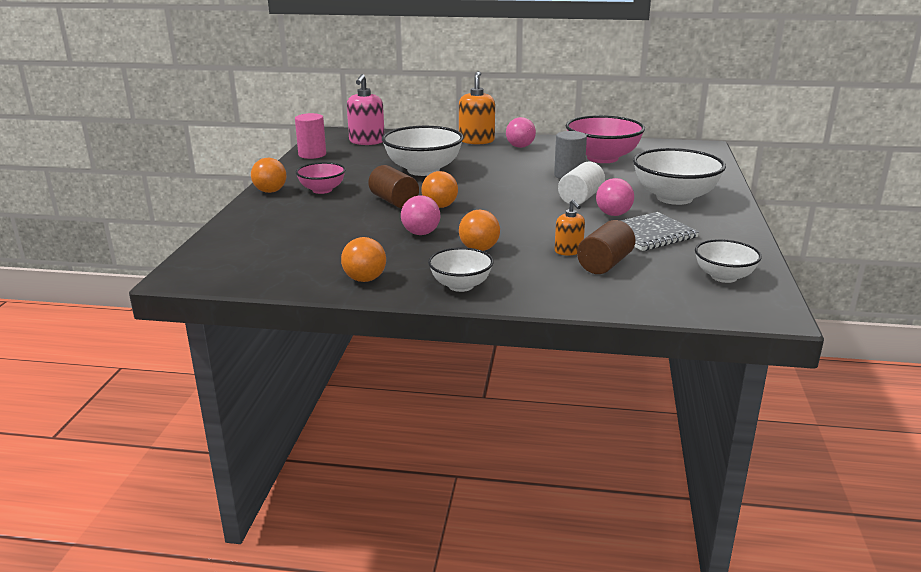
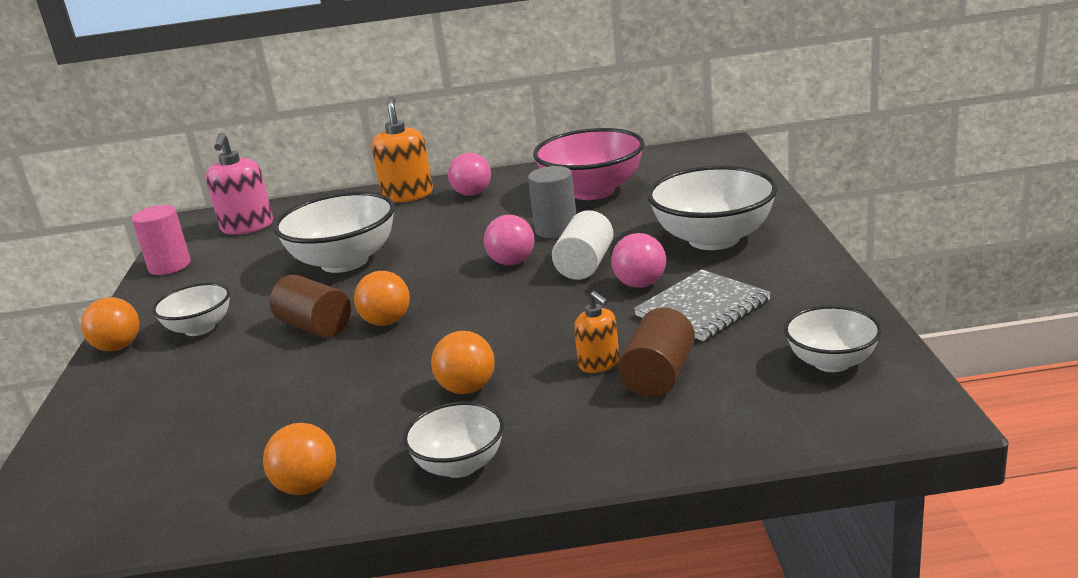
camera: 10 degrees left, 0 degrees up
pink bowl [296,162,346,194] -> white bowl [152,283,230,336]
pink ball [401,195,440,235] -> pink ball moved to [484,215,535,265]

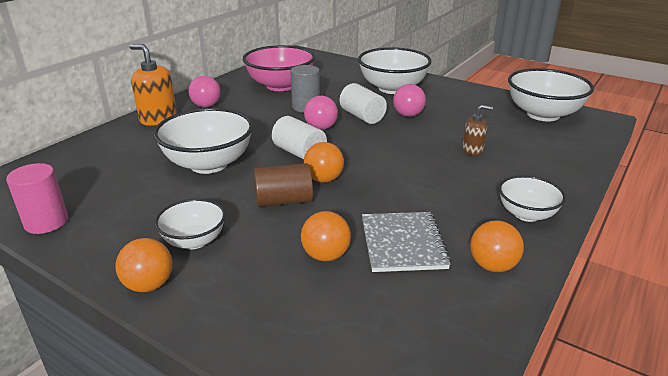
camera: 55 degrees left, 5 degrees up
pink soap dispenser [206,133,273,234] -> none
orange ball [431,331,495,394] -> orange ball moved to [301,211,351,261]
orange soap dispenser [574,291,619,373] -> brown soap dispenser [462,105,493,155]
brown cylinder [618,307,695,398] -> none
grey notebook [634,269,771,341] -> grey notebook moved to [362,212,451,272]
white bowl [784,305,882,372] -> white bowl [508,68,594,121], size x1.74
none -> white cylinder [272,116,327,160]

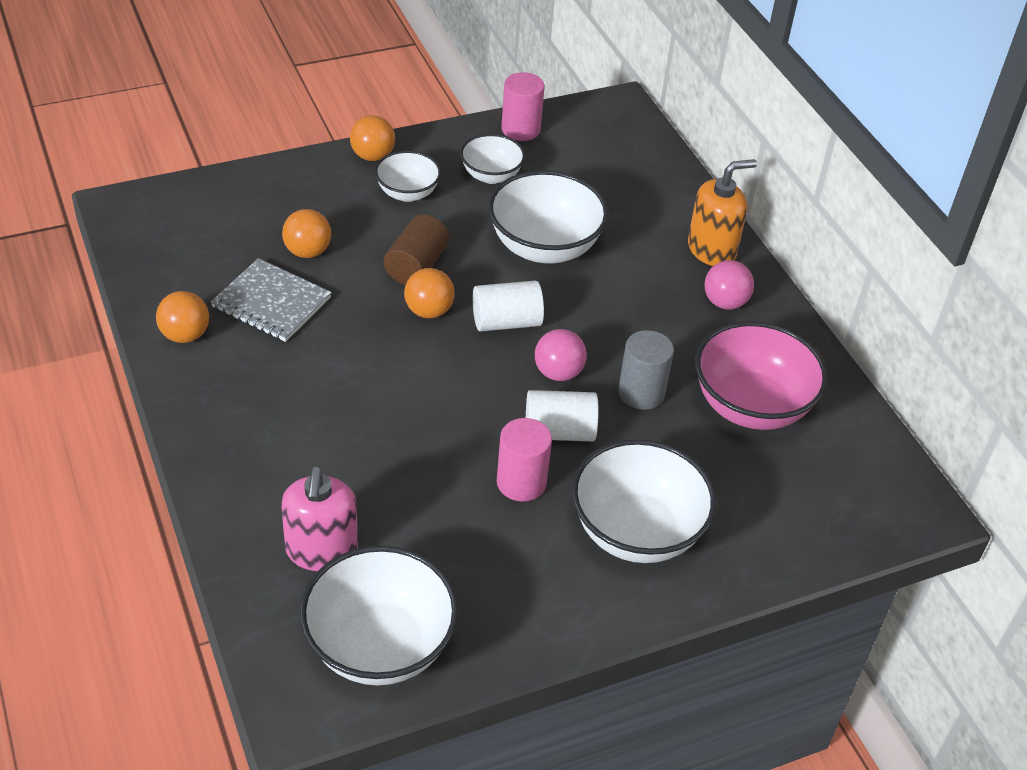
camera: 120 degrees right, 15 degrees up
pink ball [393,84,426,117] -> pink cylinder [497,418,552,502]
brown soap dispenser [462,105,493,155] -> none
white bowl [499,175,566,222] -> white bowl moved to [460,134,525,184]
none -> pink soap dispenser [281,466,358,571]

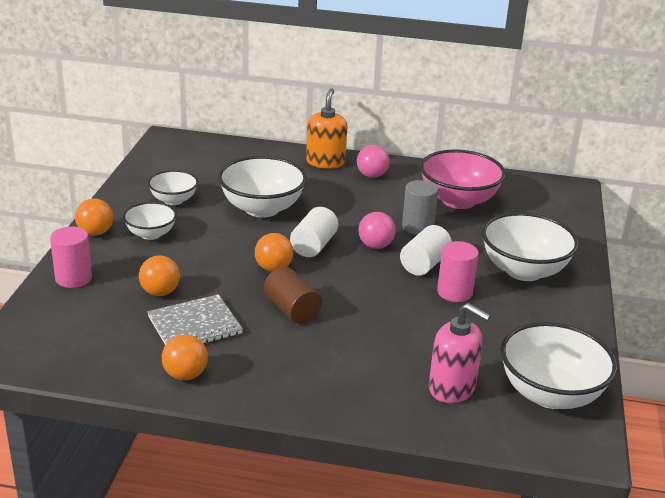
camera: 55 degrees left, 15 degrees down
brown cylinder [384,214,449,285] -> brown cylinder moved to [264,267,322,324]
pink cylinder [501,72,545,141] -> pink cylinder moved to [50,226,92,288]

